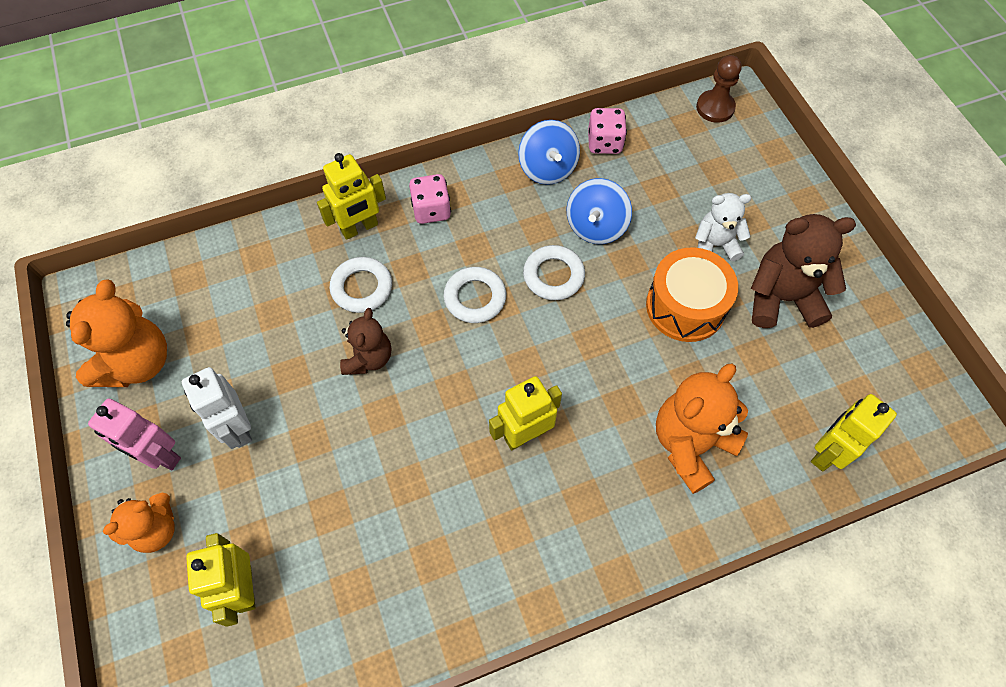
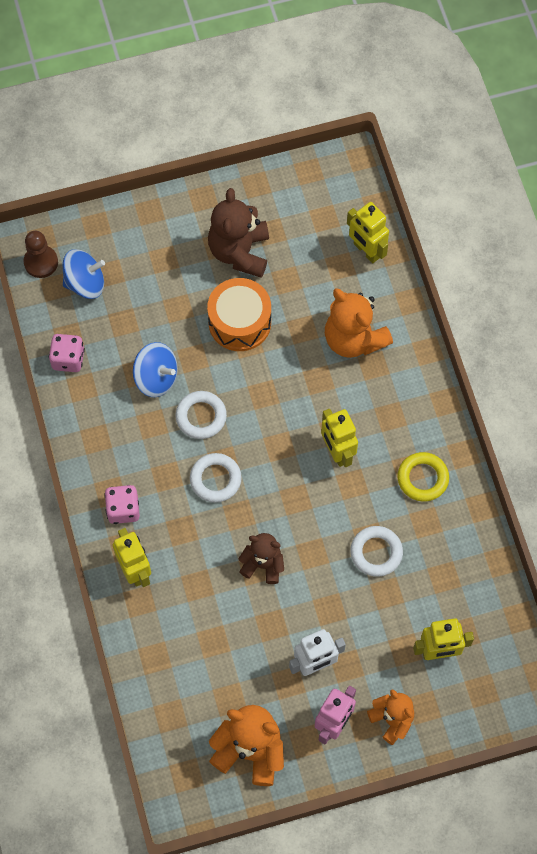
camera: 85 degrees left, 5 degrees up
white ring [330,257,392,313] -> white ring moved to [350,526,403,577]
blue spinning top [518,120,580,185] -> blue spinning top moved to [63,249,105,299]
white teddy bear [695,193,752,261] -> none
none -> yellow ring [397,452,449,502]

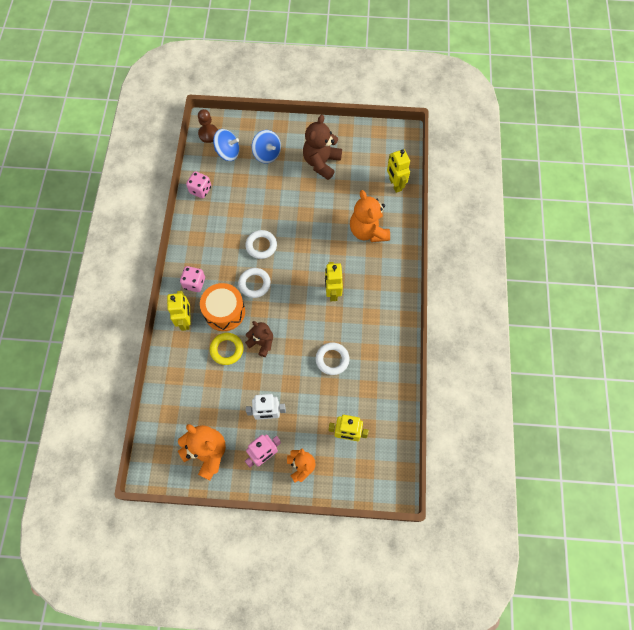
camera: 20 degrees right, 0 degrees up
blue spinning top [133,342,178,397] -> blue spinning top moved to [252,130,281,163]
orange drum [207,278,271,351] -> orange drum moved to [200,283,245,331]
yellow ring [397,452,449,502] -> yellow ring moved to [210,333,243,365]

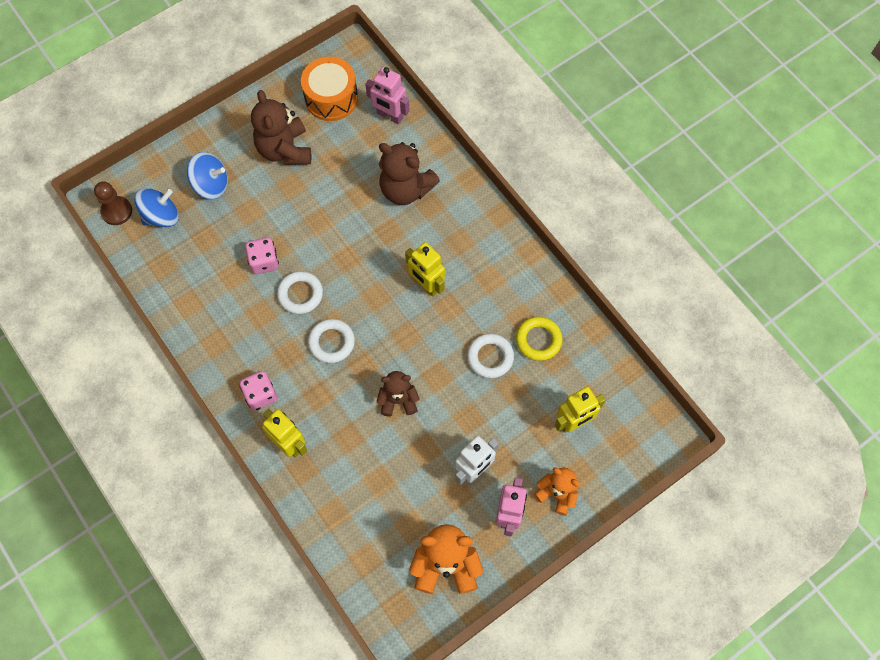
camera: 40 degrees left, 0 degrees up
pink dice [186,171,211,198] -> pink dice moved to [245,238,279,274]
orange drum [200,283,245,331] -> orange drum moved to [301,57,358,121]
yellow ring [210,333,243,365] -> yellow ring moved to [516,317,562,361]
orange teddy bear [350,190,390,242] -> brown teddy bear [379,142,440,205]
yellow robot [387,149,410,193] -> pink robot [365,67,409,124]

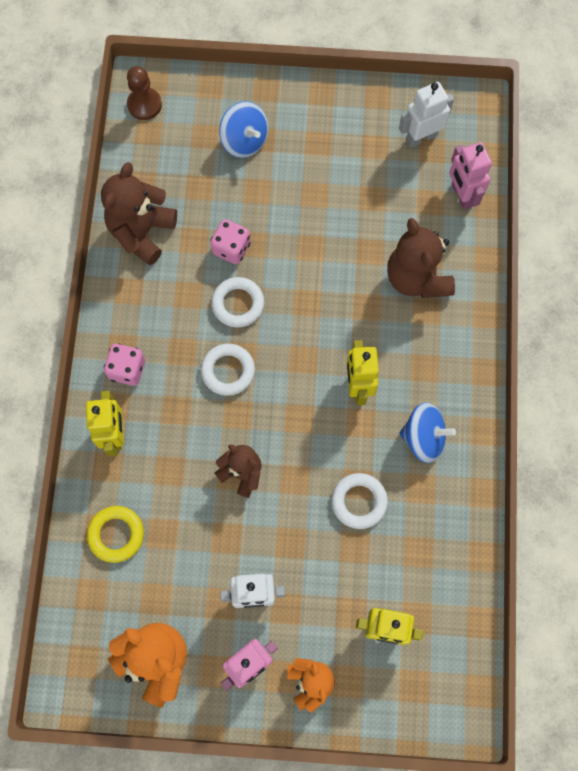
camera: 40 degrees right, 5 degrees up
blue spinning top [134,188,179,227] -> blue spinning top moved to [399,402,456,463]
brown teddy bear [251,90,311,165] -> brown teddy bear moved to [101,162,177,265]
orange drum [301,57,358,121] -> white robot [399,82,454,148]
yellow ring [516,317,562,361] -> yellow ring moved to [87,506,144,563]

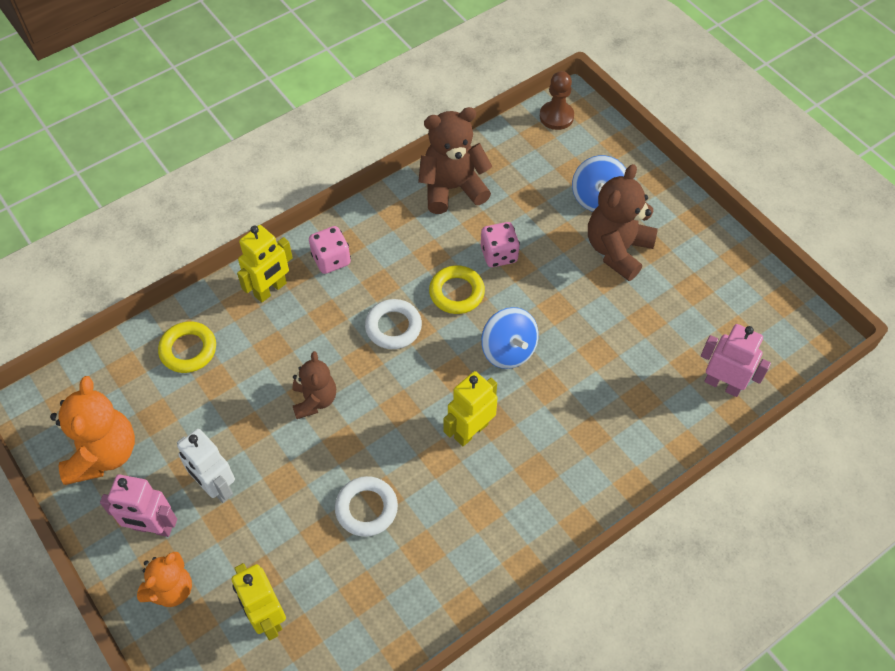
camera: 50 degrees right, 15 degrees down
white ring [211,277,264,328] -> yellow ring [429,265,485,314]
brown teddy bear [387,218,455,298] -> brown teddy bear moved to [588,164,658,281]
white robot [399,82,454,148] -> none
blue spinning top [399,402,456,463] -> blue spinning top moved to [481,307,538,369]
pink robot [449,142,492,210] -> pink robot turned 90 degrees clockwise [701,324,771,397]

